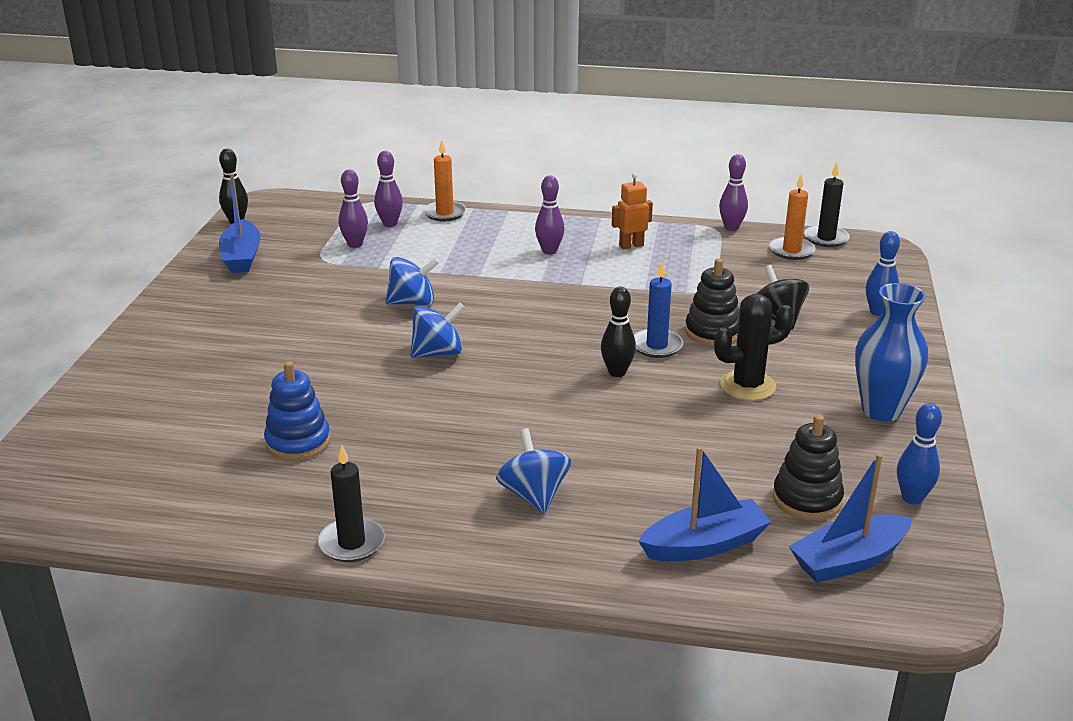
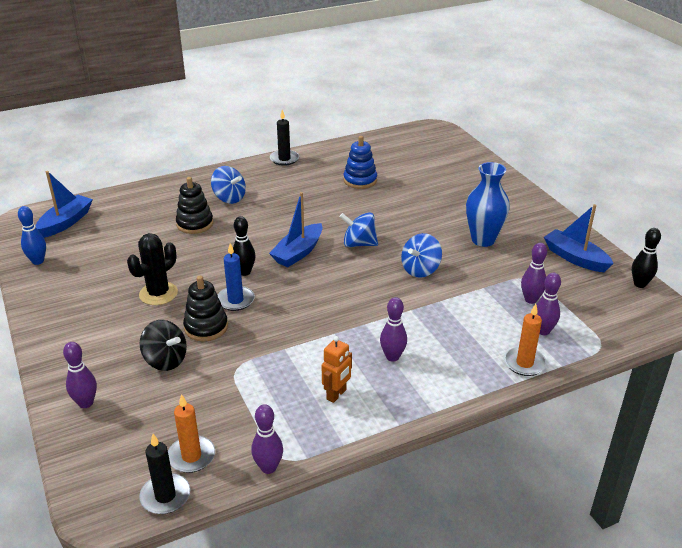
camera: 145 degrees right, 5 degrees up
blue spinning top [410,303,465,358] -> blue spinning top turned 75 degrees clockwise [339,212,378,247]
blue boat [638,446,771,561] -> blue boat moved to [269,192,322,267]
black stacking toy [773,415,844,520] -> black stacking toy moved to [176,177,213,234]
blue vase [855,283,928,422] -> blue vase moved to [466,162,510,247]
blue bowling pin [866,231,900,316] -> purple bowling pin [63,342,97,408]

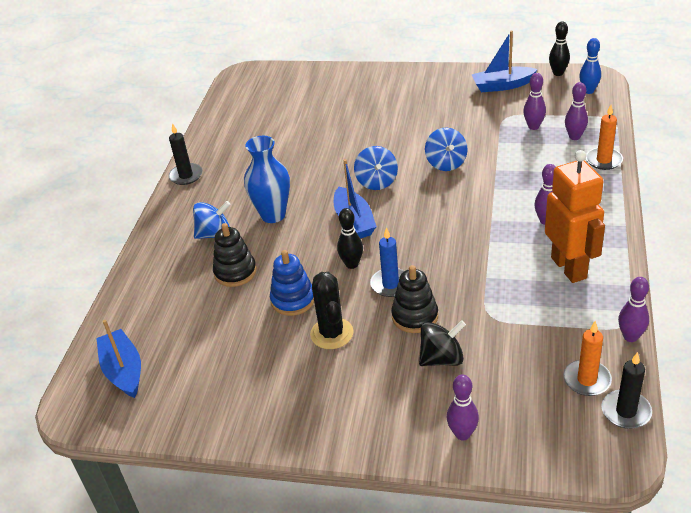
camera: 50 degrees left, 5 degrees up
blue bowling pin [18,206,46,265] -> blue bowling pin moved to [579,38,601,94]
orange robot [322,336,352,403] -> orange robot [545,150,605,283], size x1.99
blue spinning top [339,212,378,247] -> blue spinning top turned 60 degrees counterclockwise [354,146,398,190]
blue stacking toy [344,136,377,189] -> blue stacking toy moved to [270,250,314,316]
blue vase [466,162,510,247] -> blue vase moved to [244,136,290,223]

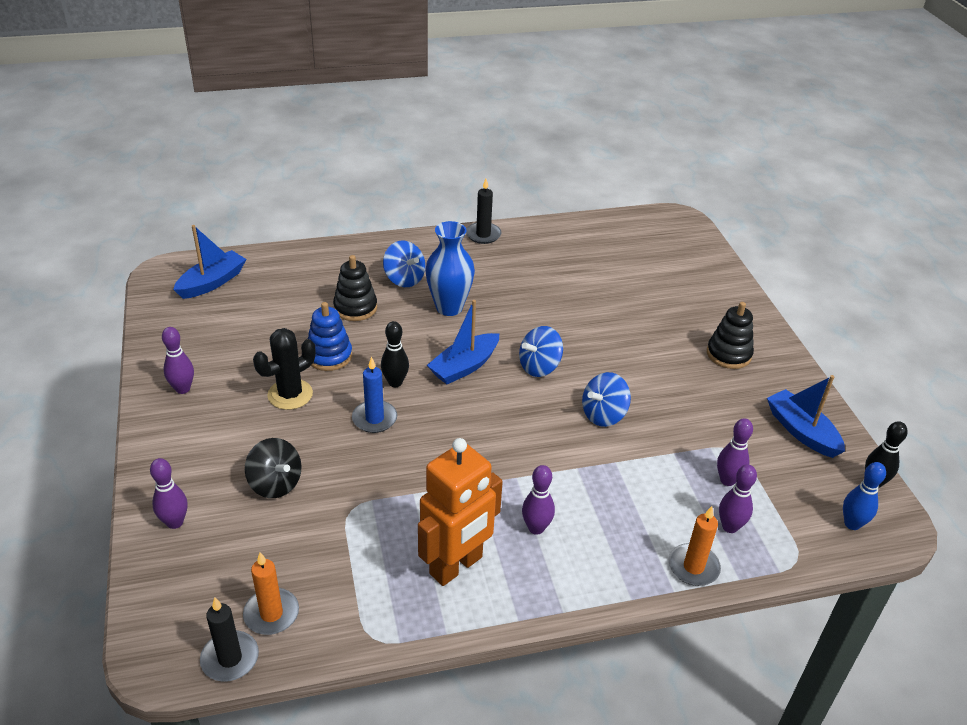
camera: 60 degrees right, 0 degrees up
black stacking toy [391,265,438,333] -> black stacking toy moved to [707,302,754,369]
purple bowling pin [618,277,649,342] -> purple bowling pin moved to [162,327,194,394]

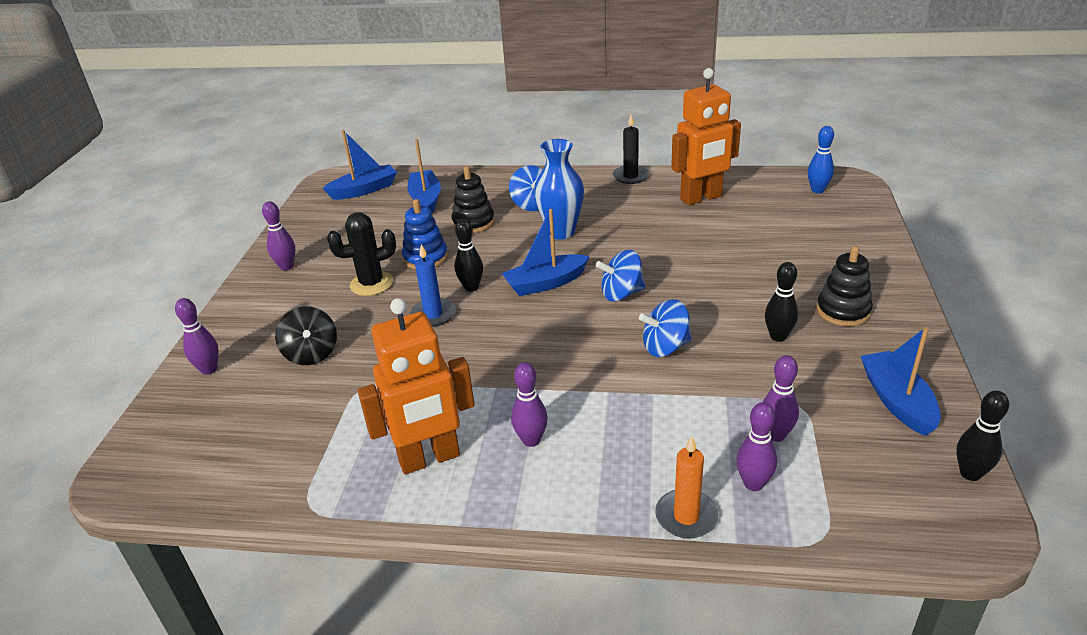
camera: 25 degrees right, 5 degrees down
black candle [200,597,259,682] -> none
orange candle [243,552,299,635] -> none
blue bowling pin [843,462,886,530] -> blue bowling pin moved to [808,126,834,193]
none -> blue boat [407,139,441,213]
none -> orange robot [671,68,741,205]
none -> black bowling pin [765,262,798,342]

